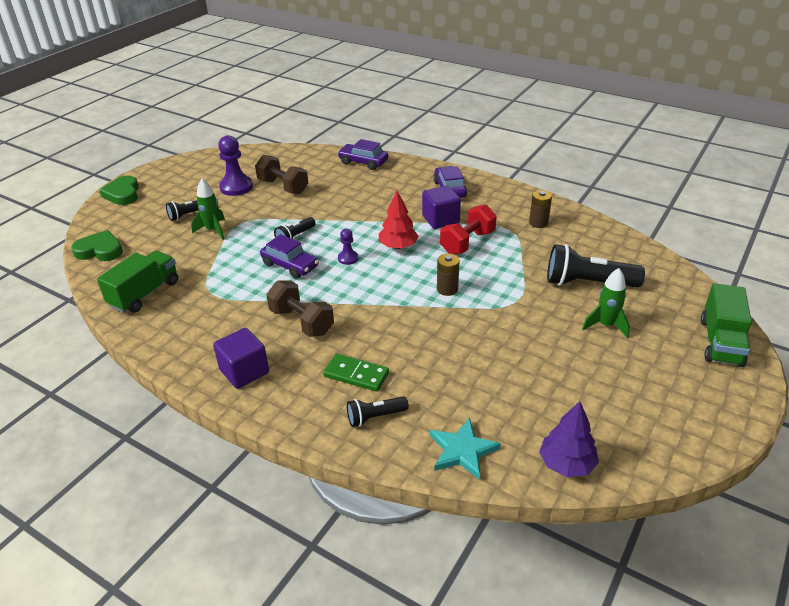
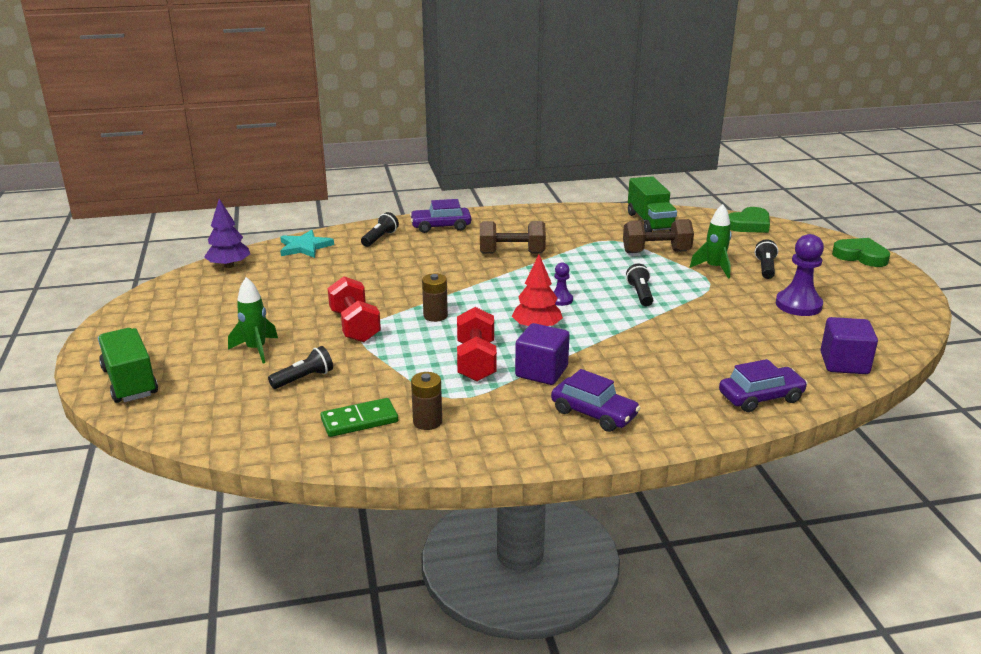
camera: 135 degrees right, 10 degrees down
purple cube [213,328,269,389] -> purple cube moved to [821,317,878,374]
brown dumbbell [255,155,308,194] -> brown dumbbell moved to [623,219,694,253]
purple car [260,234,319,279] -> purple car moved to [410,199,471,233]
green domino [323,354,389,392] -> green domino moved to [320,398,398,437]
black flashlight [547,244,645,287] -> black flashlight [268,346,333,389], size x0.54
none -> red dumbbell [328,276,381,342]

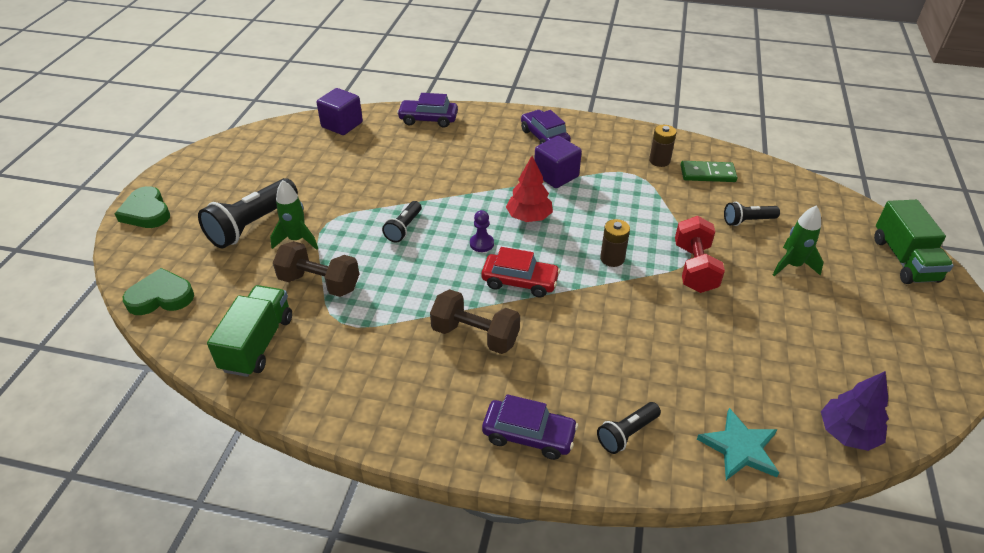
camera: 155 degrees left, 15 degrees up
red dumbbell [457,307,497,381] -> none
black flashlight [755,239,778,279] -> black flashlight [198,178,298,248], size x1.85
purple pawn [776,234,824,316] -> none
none -> red car [481,247,560,297]

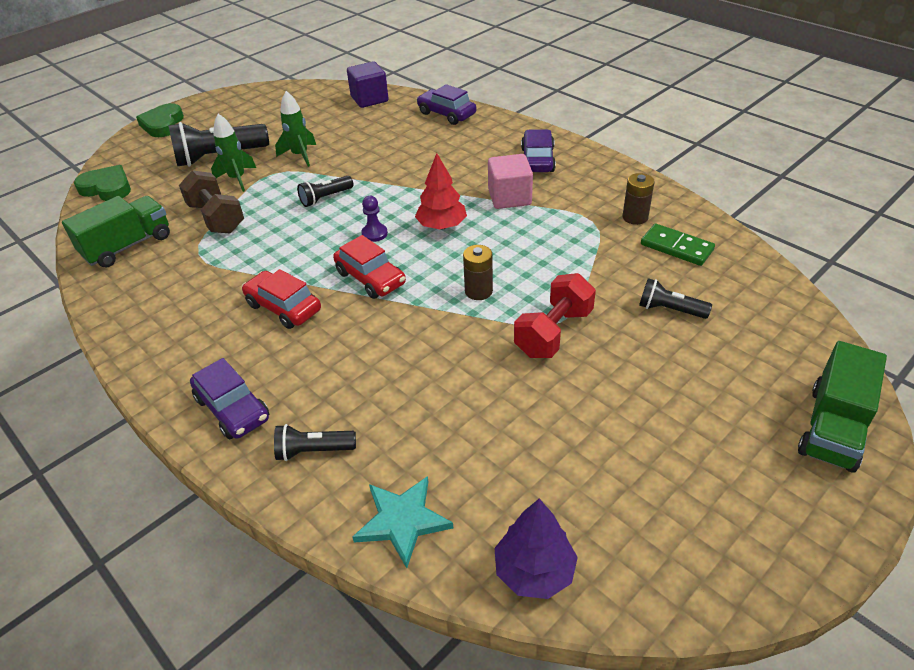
camera: 35 degrees right, 0 degrees up
brown dumbbell [430,289,520,354] -> red car [242,269,321,329]
purple cube [534,136,582,188] -> pink cube [488,154,533,209]
green rocket [773,205,824,276] -> green rocket moved to [275,91,316,167]

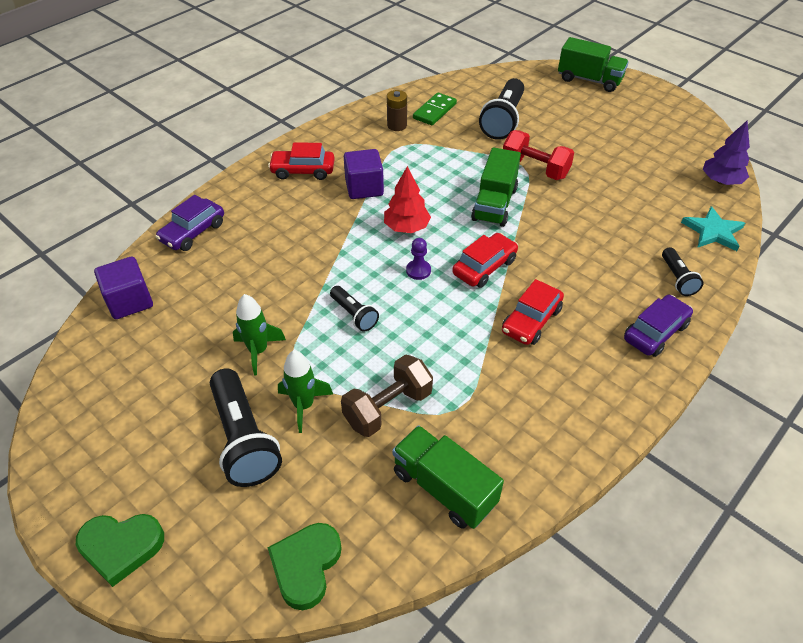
camera: 95 degrees left, 5 degrees up
brown battery [463,245,493,300] -> green truck [471,147,521,227]
pink cube [488,154,533,209] -> purple cube [344,149,384,199]
purple car [521,129,556,172] -> red car [268,142,335,180]
black flashlight [639,278,712,319] -> black flashlight [479,78,524,140], size x1.85

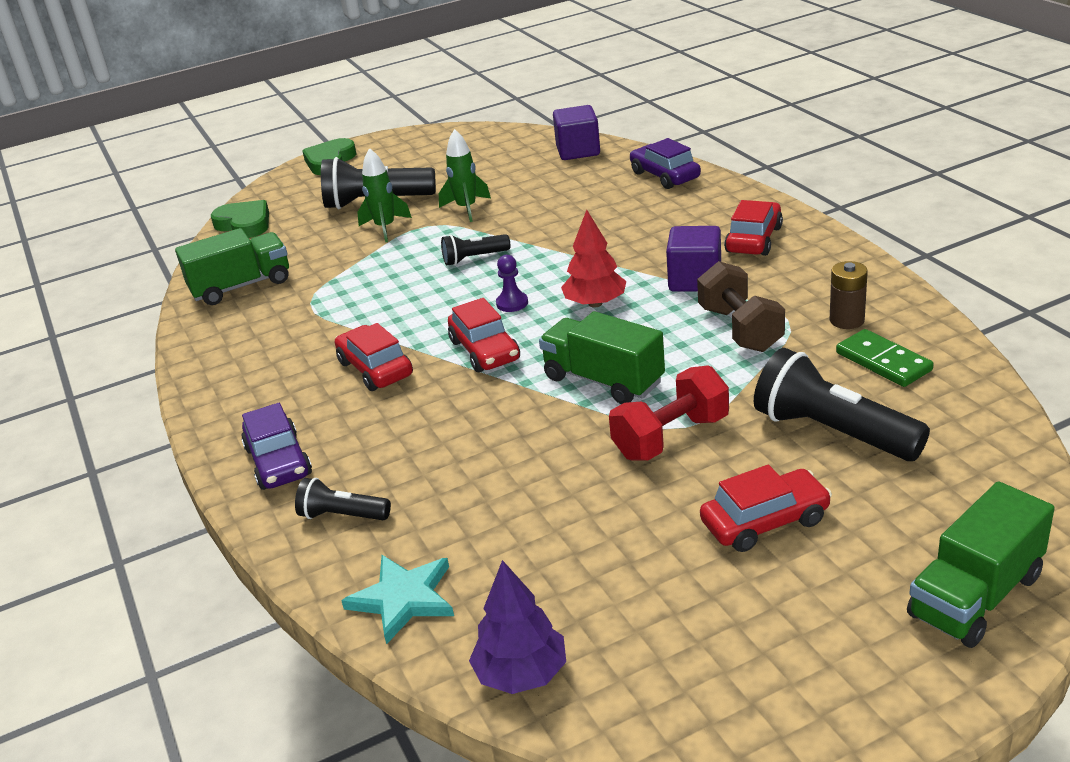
camera: 115 degrees right, 15 degrees down
brown dumbbell [341,355,433,437] -> brown dumbbell moved to [697,261,785,352]
none -> red car [700,465,832,552]

